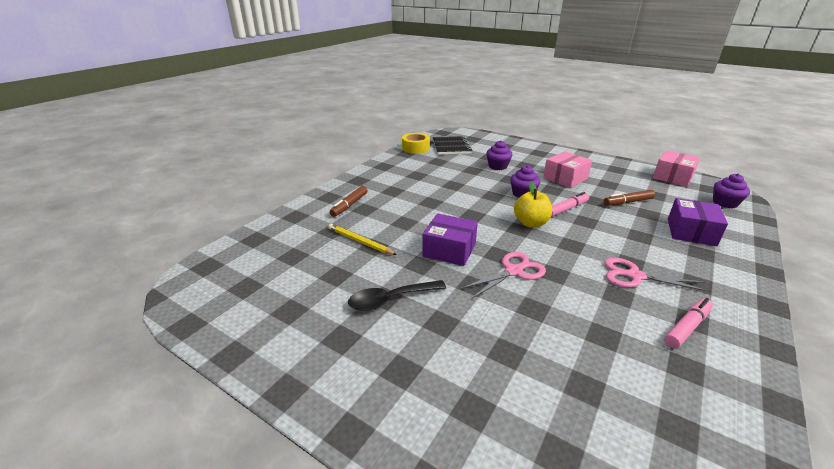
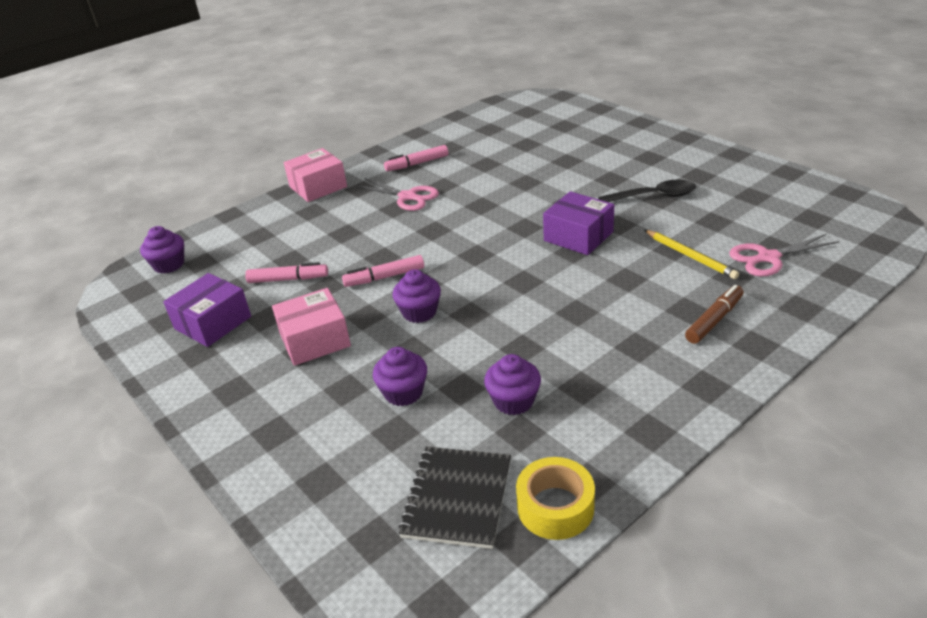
camera: 160 degrees left, 5 degrees up
pink scissors [461,252,546,299] -> pink scissors moved to [729,234,839,276]
yellow apple [514,182,552,227] -> none
brown marker [604,190,655,206] -> pink marker [245,262,328,283]
pink box [653,150,700,187] -> pink box moved to [284,148,347,202]
purple box [668,198,728,246] -> purple box moved to [163,273,251,347]
none -> purple cupcake [484,354,541,415]

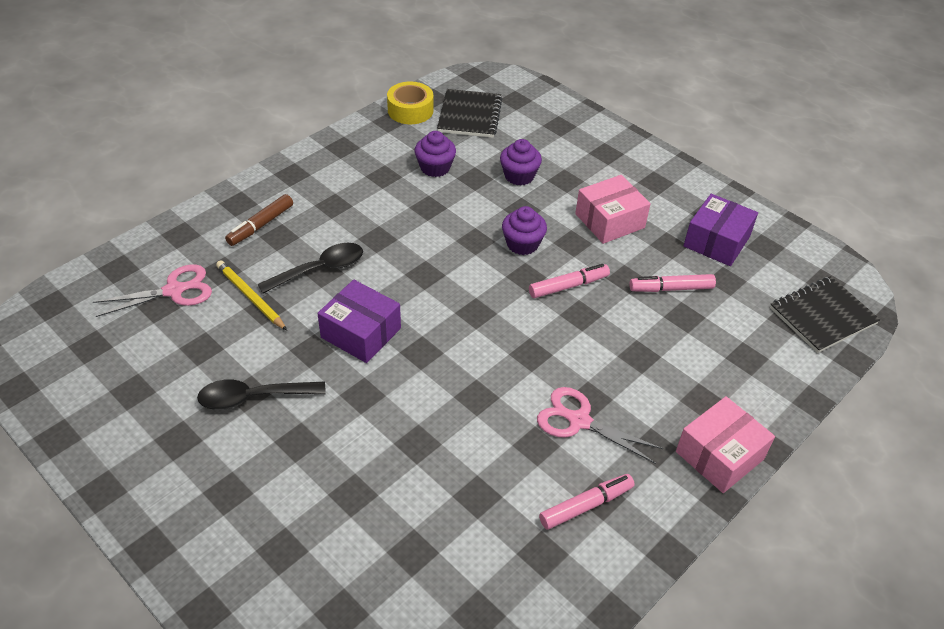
camera: 170 degrees right, 10 degrees up
purple cupcake [140,226,184,273] -> black notebook [770,276,880,353]
none -> black spoon [258,243,363,294]

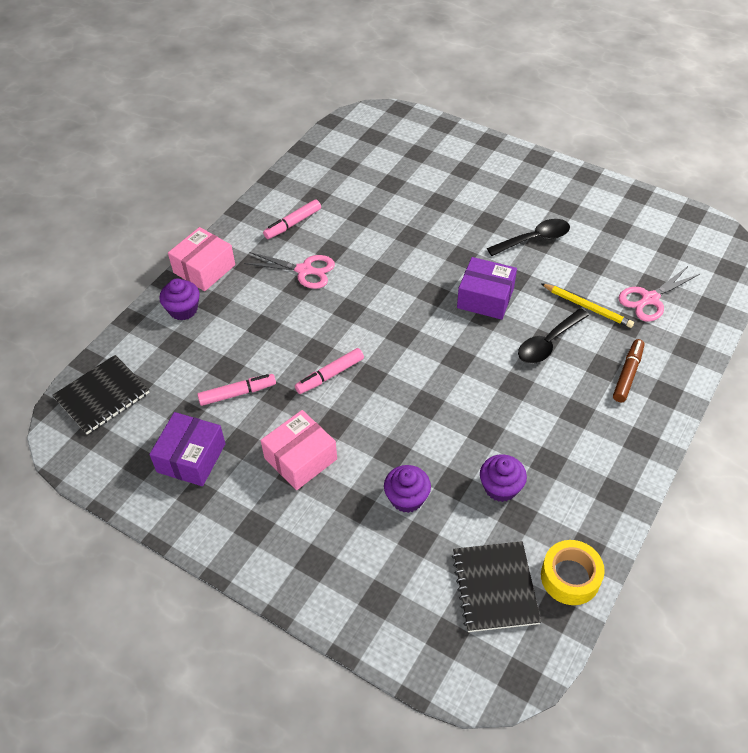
camera: 170 degrees right, 5 degrees up
purple cupcake [502,206,547,255] -> purple cupcake moved to [159,279,200,320]

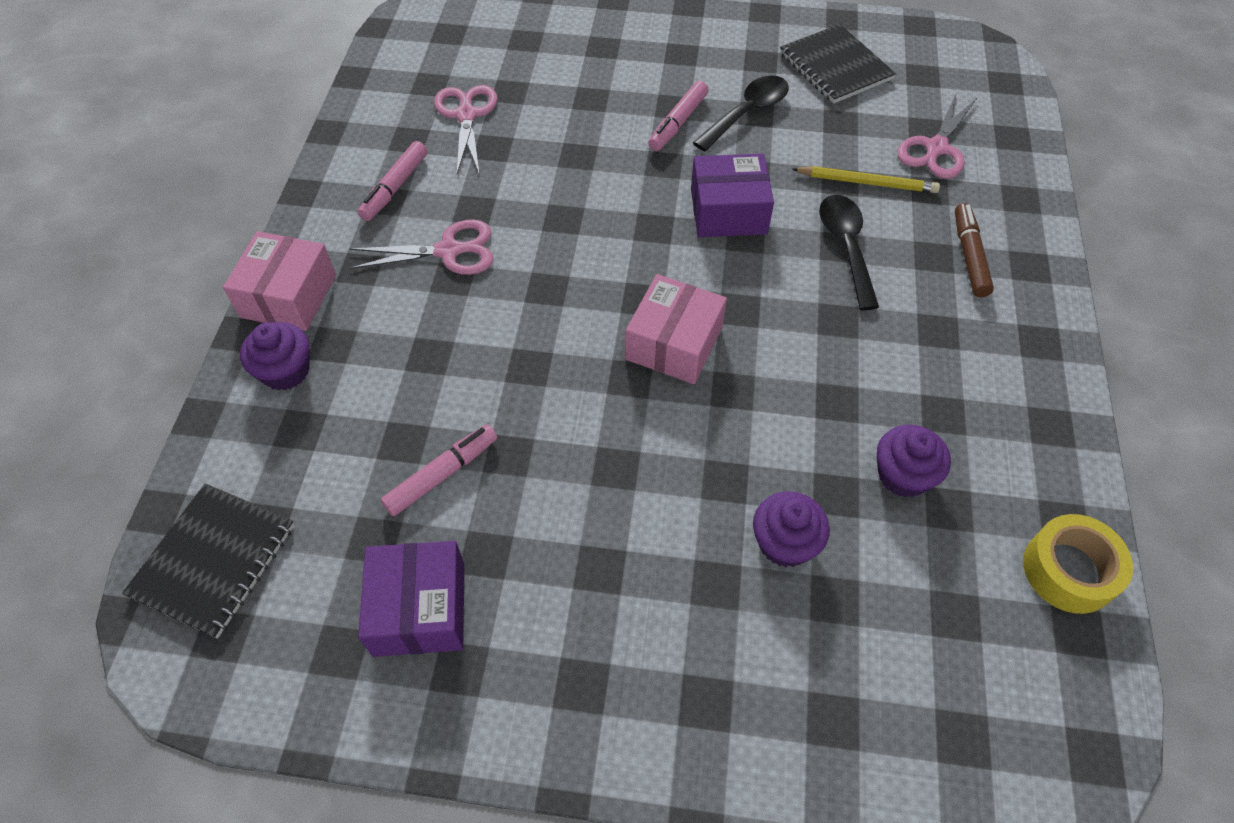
camera: 25 degrees left, 5 degrees up
pink box [261,410,337,490] -> pink box moved to [625,274,727,384]
pink marker [295,348,364,394] -> pink marker moved to [648,81,709,151]
black notebook [452,541,541,632] -> black notebook moved to [780,24,896,104]
black spoon [518,308,589,364] -> black spoon turned 150 degrees clockwise [819,195,879,310]
none -> pink scissors [434,85,498,175]

